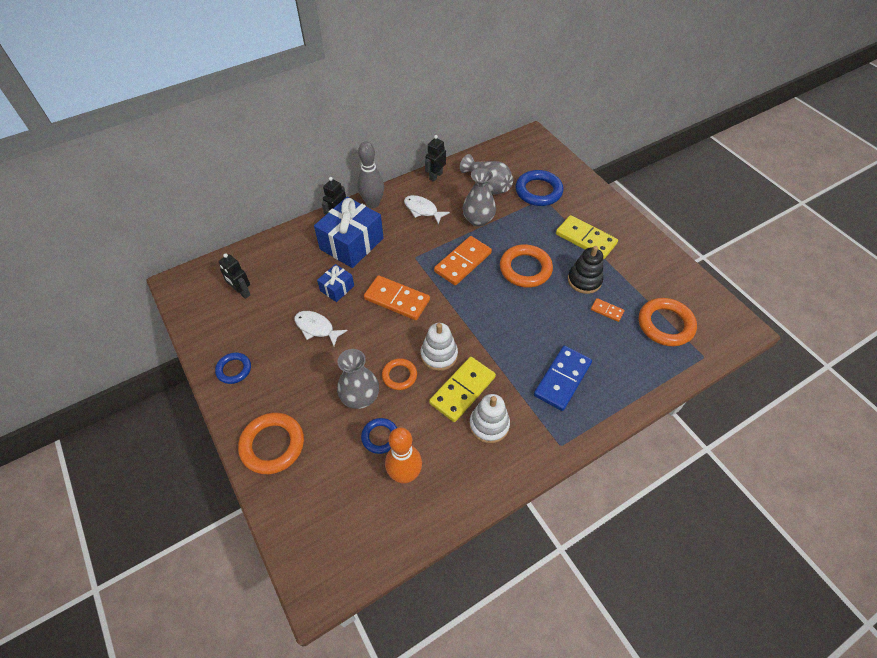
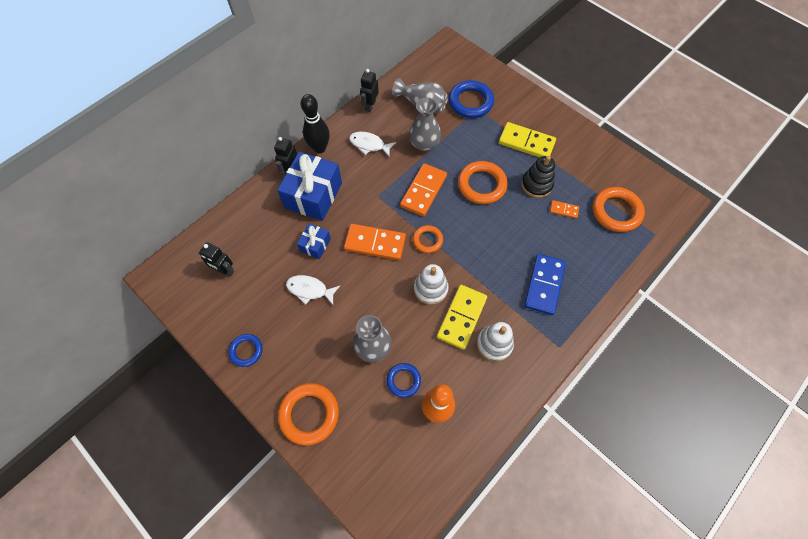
camera: 15 degrees left, 10 degrees up
grey bowling pin [357,142,384,208] -> black bowling pin [301,94,330,153]
orange ring [382,358,417,390] -> orange ring moved to [413,225,443,253]

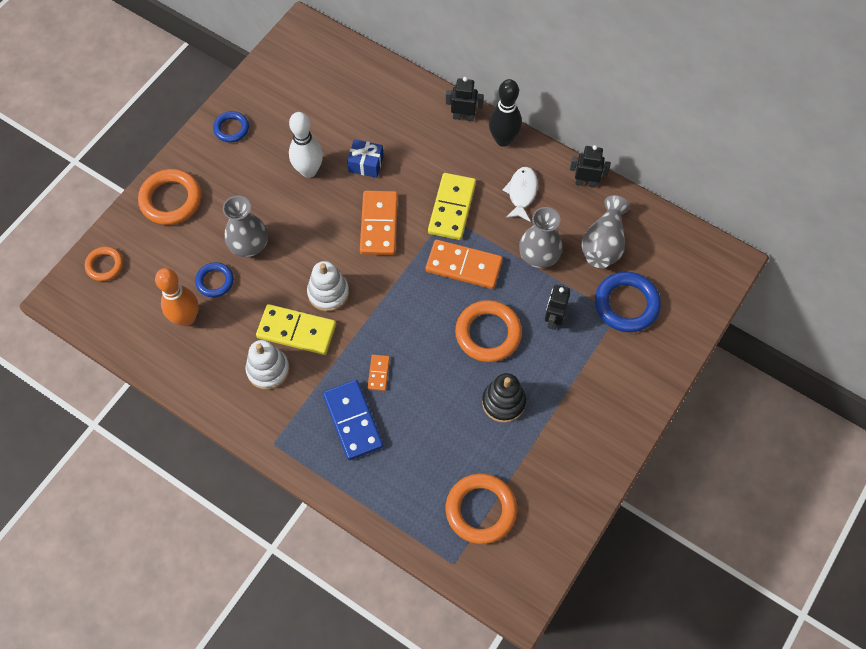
camera: 80 degrees right, 0 degrees up
black robot [199,242,234,277] -> black robot moved to [545,284,570,330]
blue gift [277,152,342,221] -> none
white fish [286,275,340,305] -> white bowling pin [289,112,323,178]
orange ring [413,225,443,253] -> orange ring moved to [85,247,123,281]
yellow domino [499,122,556,157] -> yellow domino moved to [428,173,476,240]
blue domino [524,254,566,315] -> blue domino turned 60 degrees clockwise [323,380,383,460]
orange domino [550,200,579,219] -> orange domino moved to [368,355,390,391]

